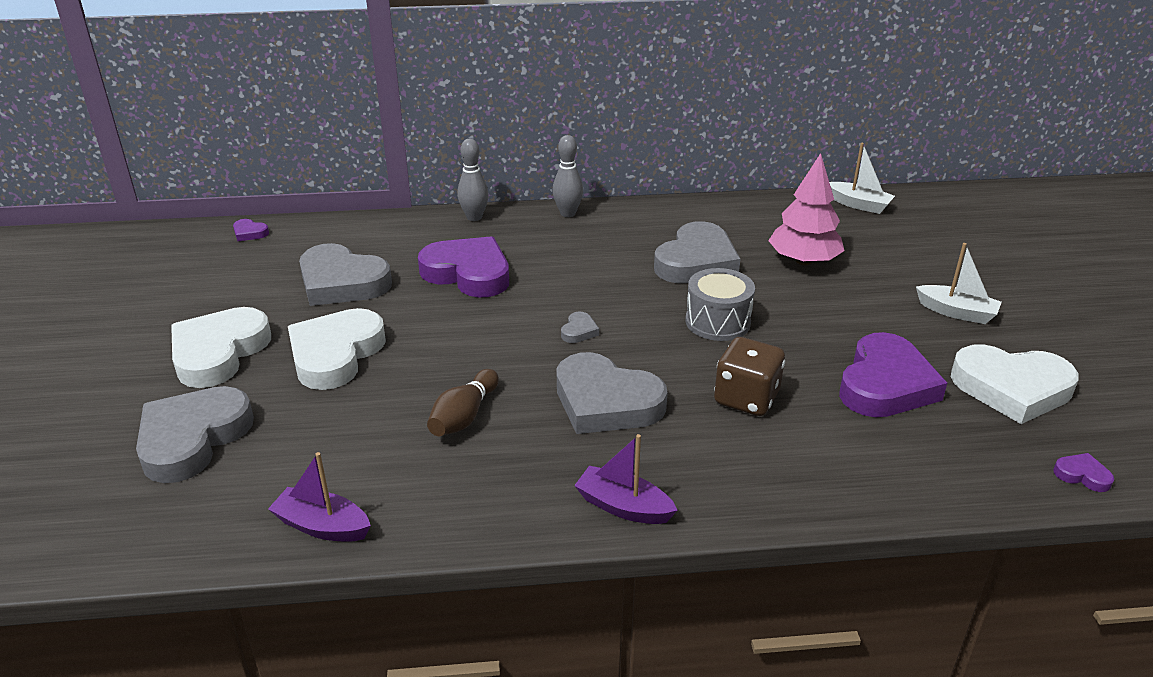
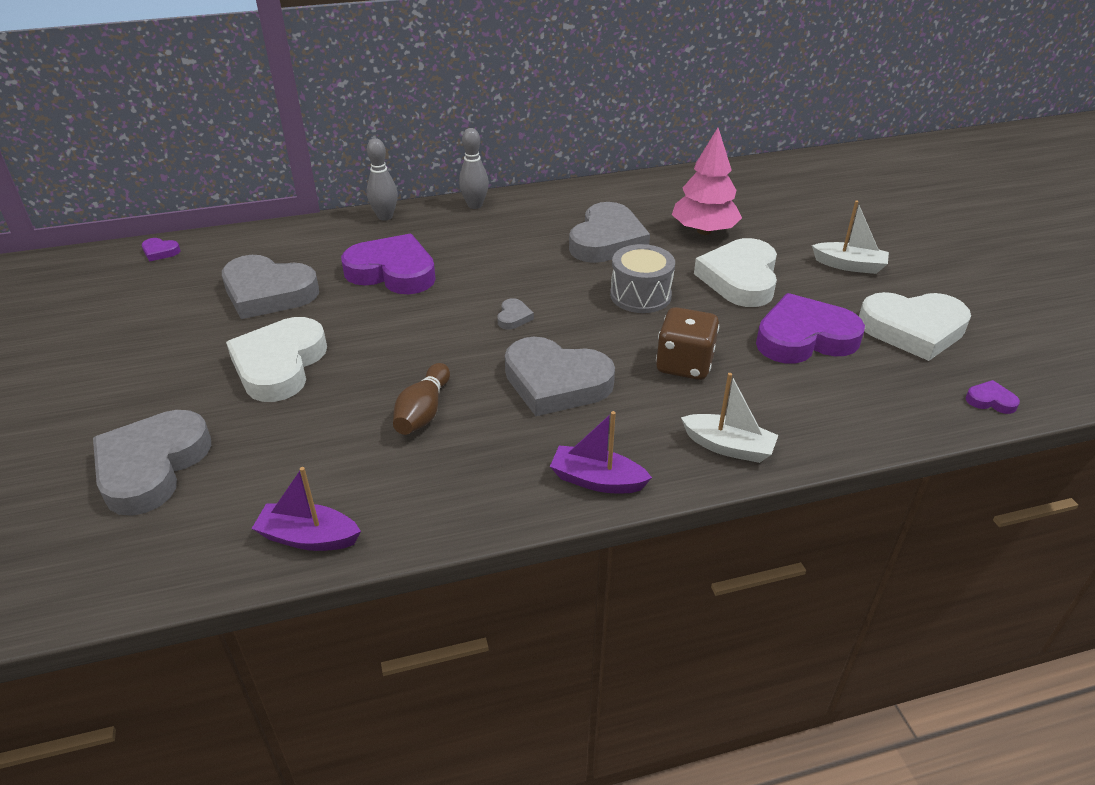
camera: 10 degrees left, 5 degrees up
white heart [171,307,271,388] -> white heart moved to [694,238,777,307]
white boat [829,143,895,214] -> white boat moved to [681,373,779,463]
purple heart [839,332,947,417] -> purple heart turned 120 degrees counterclockwise [756,293,865,363]

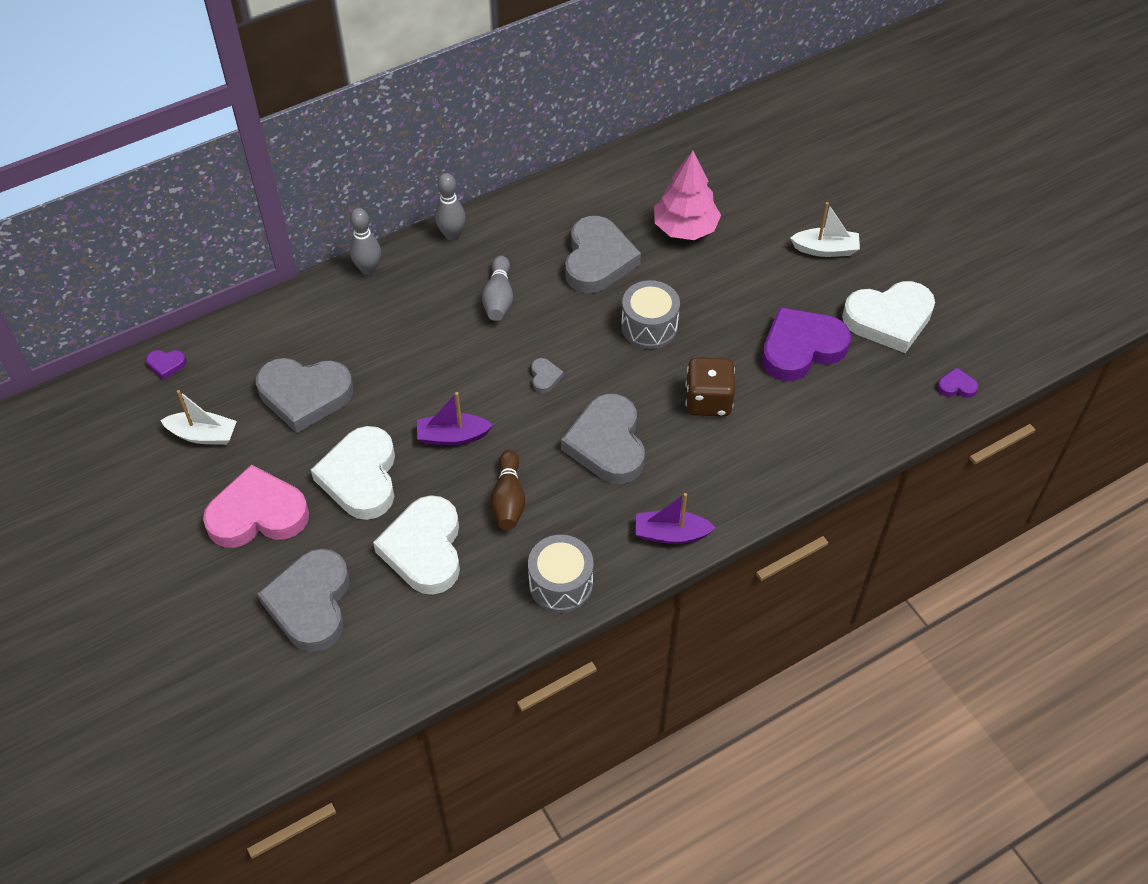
camera: 15 degrees left, 15 degrees up
purple boat [252,467,361,551] -> purple boat moved to [417,392,493,445]
purple heart [341,234,436,294] -> none
grey heart [505,337,615,416] -> grey heart turned 75 degrees clockwise [561,394,645,484]
white boat [681,373,779,463] -> white boat moved to [160,390,237,445]
white heart [694,238,777,307] -> white heart moved to [373,495,460,595]
none -> pink heart [203,464,309,548]
none -> grey bowling pin [482,255,513,321]
none -> grey drum [528,535,593,613]

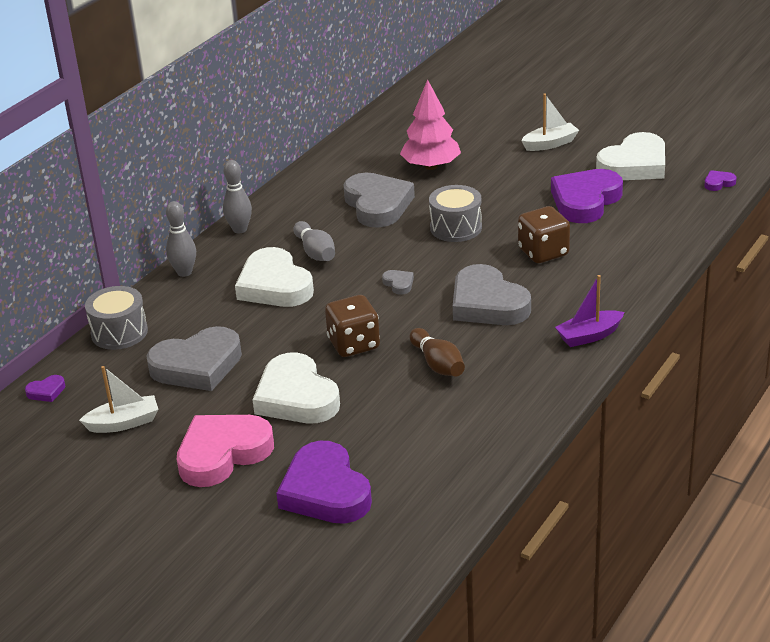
camera: 25 degrees left, 20 degrees down
grey heart [257,548,350,652] -> purple heart [276,441,372,524]
white heart [373,495,460,595] -> white heart moved to [235,247,314,307]
purple boat [417,392,493,445] -> brown dice [325,295,380,357]
grey drum [528,535,593,613] -> grey drum moved to [85,286,148,350]

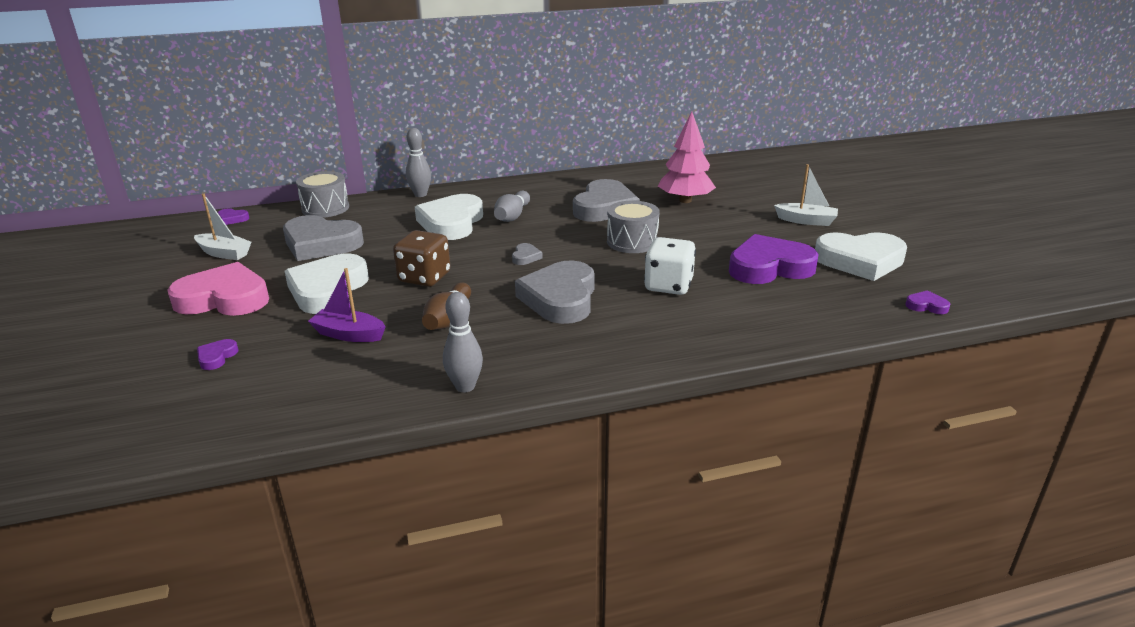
camera: 40 degrees right, 5 degrees down
grey bowling pin [223,160,252,233] -> grey bowling pin moved to [443,292,483,392]
purple heart [276,441,372,524] -> purple heart [197,339,238,370], size x0.41
brown dice [518,206,570,263] -> white dice [644,237,696,295]
purple boat [555,275,624,347] -> purple boat moved to [308,268,386,342]

